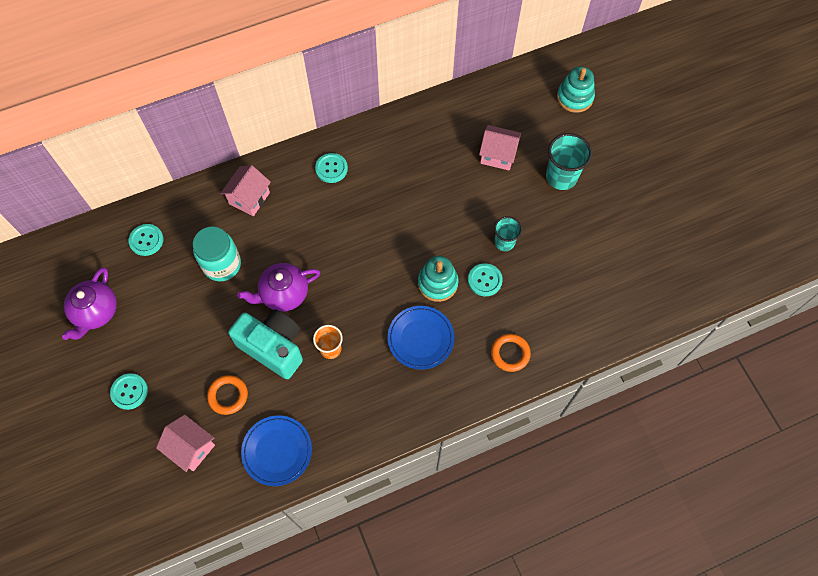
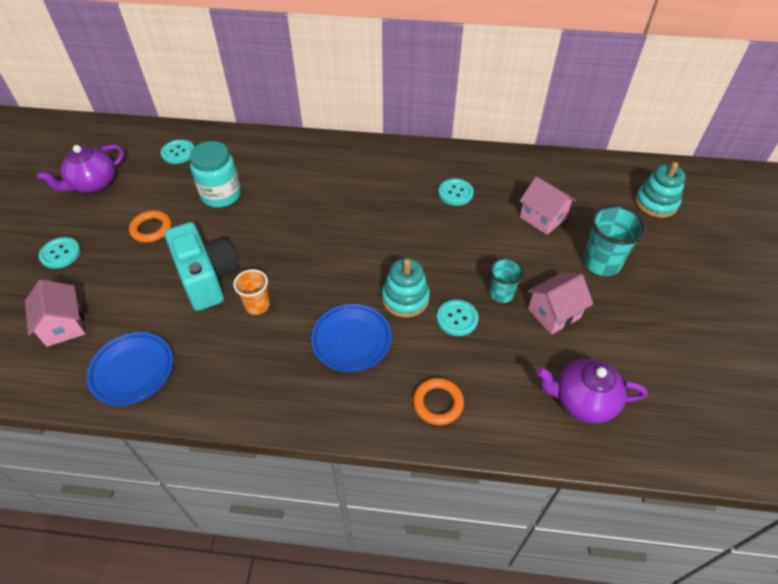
camera: 30 degrees right, 15 degrees down
orange ring [207,375,248,415] -> orange ring moved to [129,211,171,243]
pink house [220,165,271,216] -> pink house moved to [528,273,593,335]
purple teapot [237,263,320,312] -> purple teapot moved to [536,359,648,423]
turquoise button [315,153,348,183] -> turquoise button moved to [438,178,474,206]

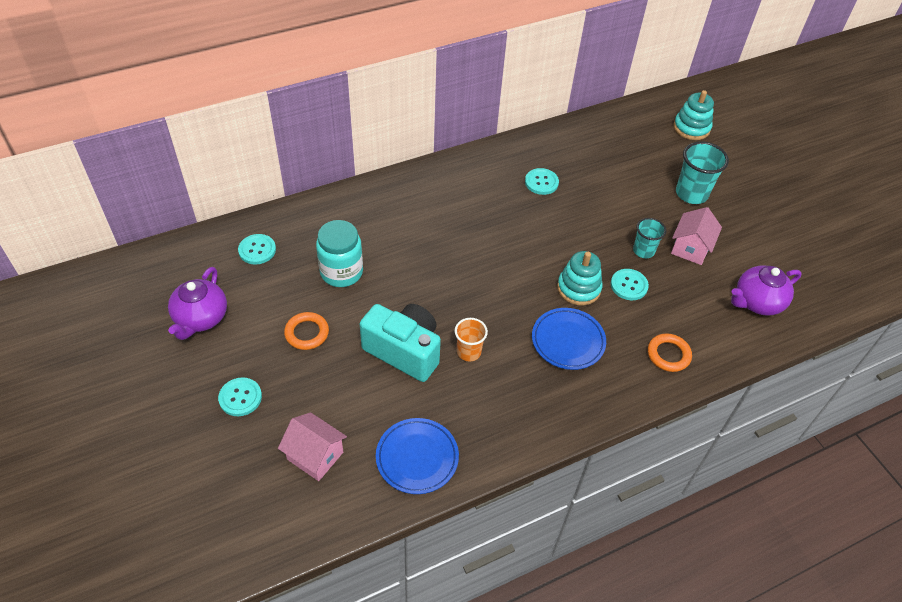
camera: 35 degrees left, 0 degrees up
pink house [520,176,576,235] -> none

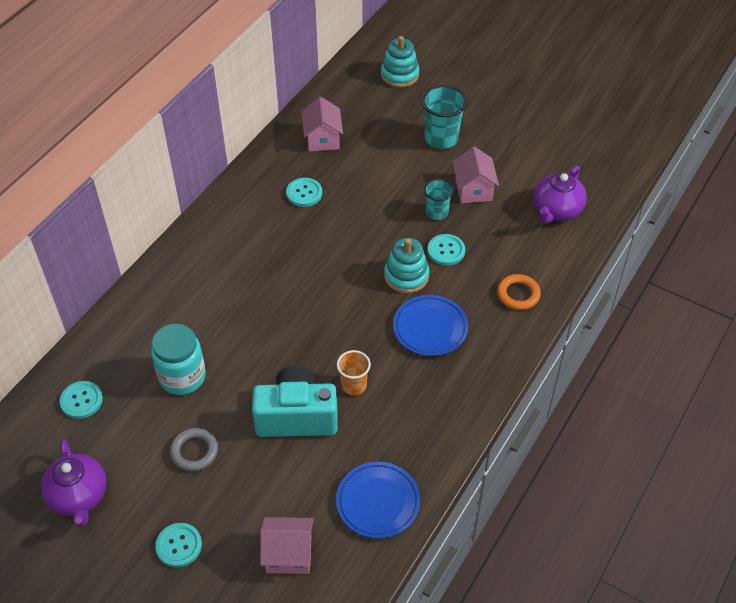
camera: 30 degrees left, 0 degrees up
orange ring [284,312,329,350] -> grey ring [170,428,218,471]
none -> pink house [301,96,343,152]

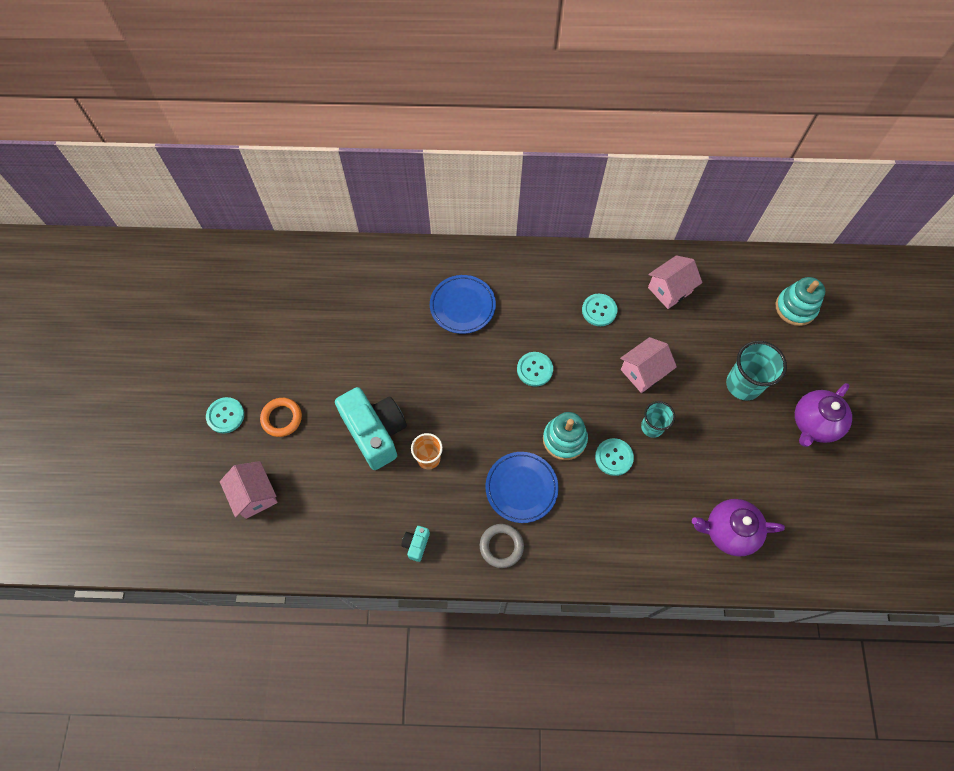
camera: 60 degrees right, 15 degrees up
purple teapot [41,439,107,527] -> purple teapot moved to [795,383,852,447]
turquoise button [60,381,103,419] -> turquoise button moved to [517,352,553,387]
turquoise jar [151,324,206,395] -> none
grey ring [170,428,218,471] -> grey ring moved to [480,524,524,568]
blue plate [336,462,420,539] -> blue plate moved to [430,275,496,334]
pink house [453,147,499,203] -> pink house moved to [620,337,677,393]
orange ring [497,274,541,310] -> orange ring moved to [260,398,302,437]
none -> turquoise camera [401,526,430,562]

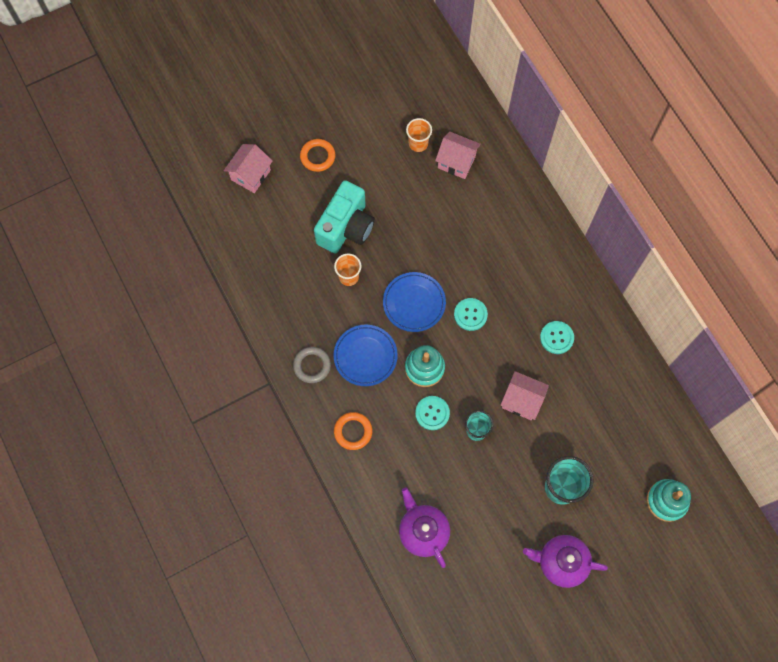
camera: 60 degrees right, 5 degrees up
turquoise button [206,397,244,434] -> none
turquoise camera [401,526,430,562] -> none
blue plate [430,275,496,334] -> blue plate moved to [383,272,446,332]
pink house [648,255,703,309] -> pink house moved to [435,131,481,179]
none -> orange ring [334,412,372,450]
none -> orange cup [406,118,432,152]

